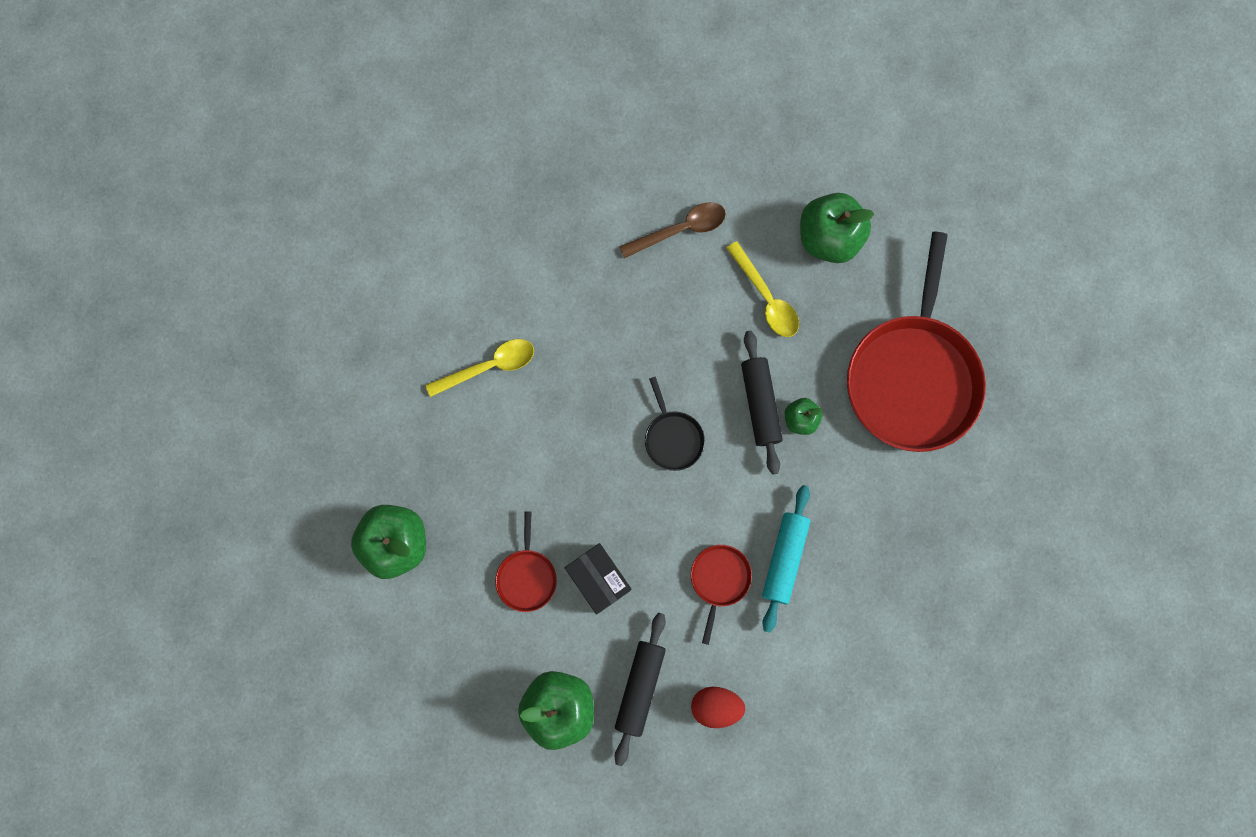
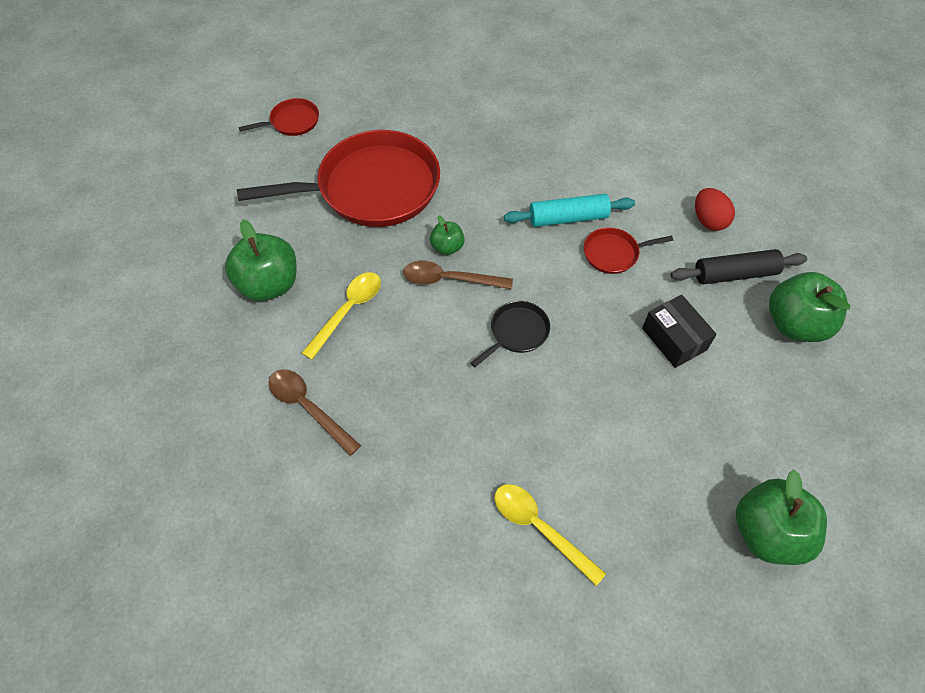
camera: 115 degrees left, 20 degrees down
red pan [495,511,557,612] -> red pan moved to [239,98,319,136]
black box [565,543,631,614] -> black box turned 60 degrees counterclockwise [642,295,717,368]
black rolling pin [741,331,783,475] -> brown spoon [403,261,513,289]

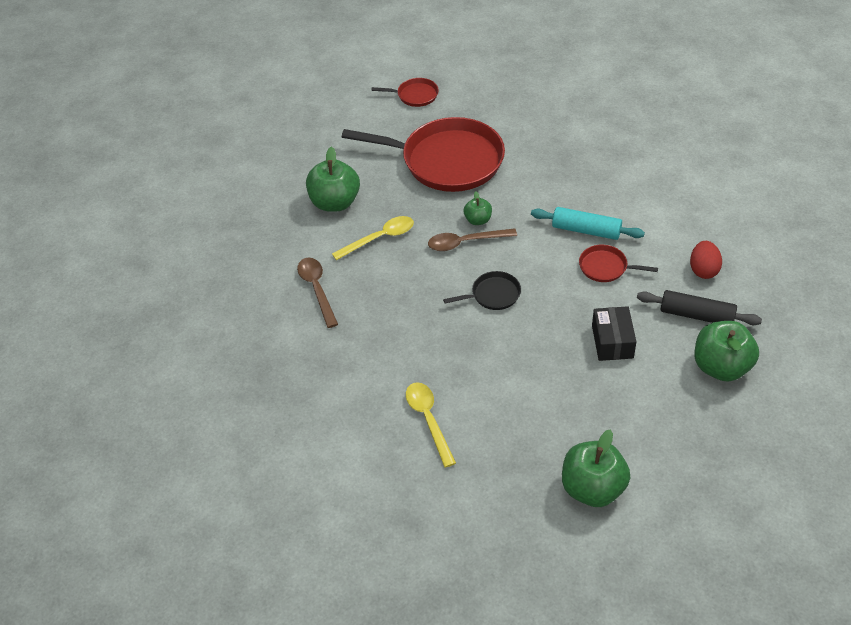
camera: 30 degrees right, 10 degrees down
brown spoon [403,261,513,289] -> brown spoon turned 45 degrees counterclockwise [428,228,517,251]

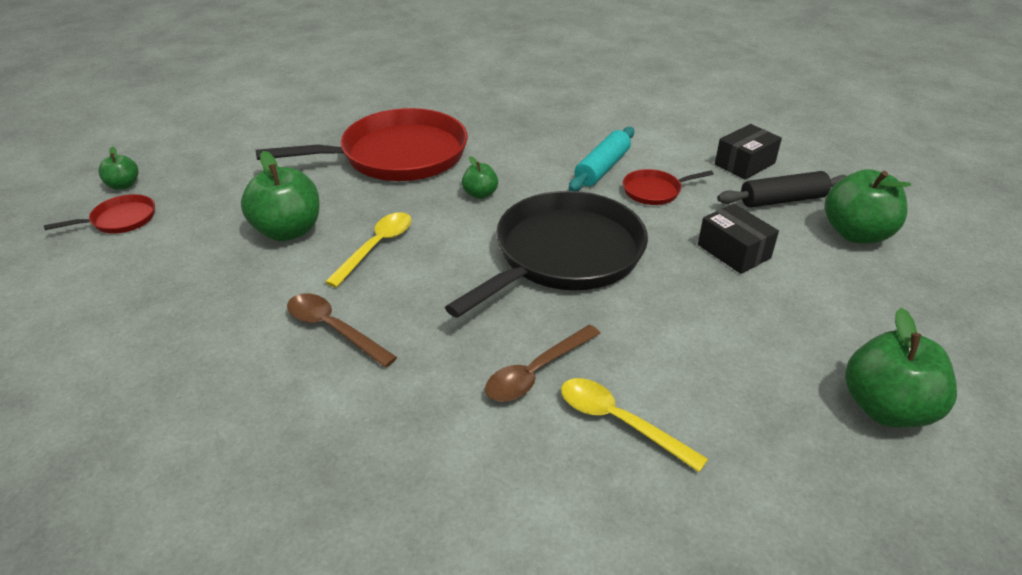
camera: 35 degrees left, 10 degrees down
red pan [372,78,439,107] -> red pan moved to [44,194,155,234]
brown spoon [428,228,517,251] -> brown spoon moved to [485,325,601,402]
black pan [443,271,521,310] -> black pan [445,191,648,318], size x2.31
turquoise rolling pin [531,207,645,240] -> turquoise rolling pin turned 45 degrees counterclockwise [569,127,635,191]
red egg [690,241,722,279] -> black box [715,124,782,180]
none -> green apple [98,146,139,190]

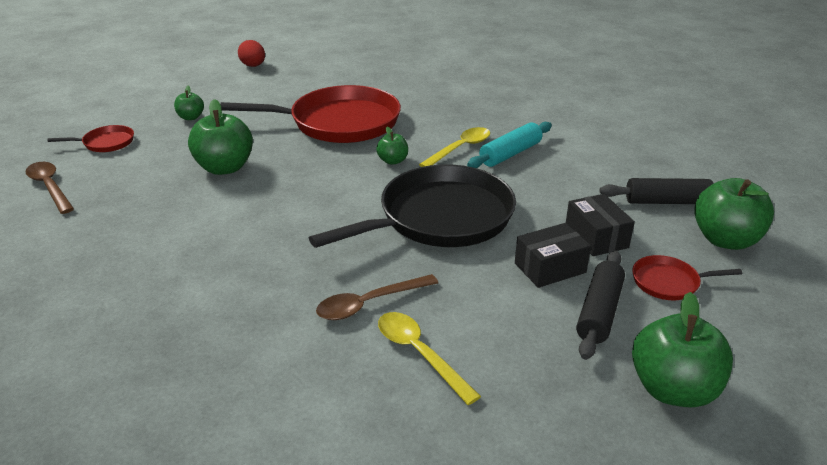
camera: 15 degrees right, 5 degrees down
green apple [98,146,139,190] -> green apple moved to [174,86,204,120]
brown spoon [287,293,397,368] -> brown spoon moved to [26,162,74,214]
yellow spoon [325,212,412,288] -> yellow spoon moved to [419,127,490,167]
red pan [623,169,714,205] -> red pan moved to [632,255,742,300]
black box [715,124,782,180] -> black box moved to [515,223,591,288]
none -> red egg [238,40,265,67]
none -> black rolling pin [576,251,625,360]

